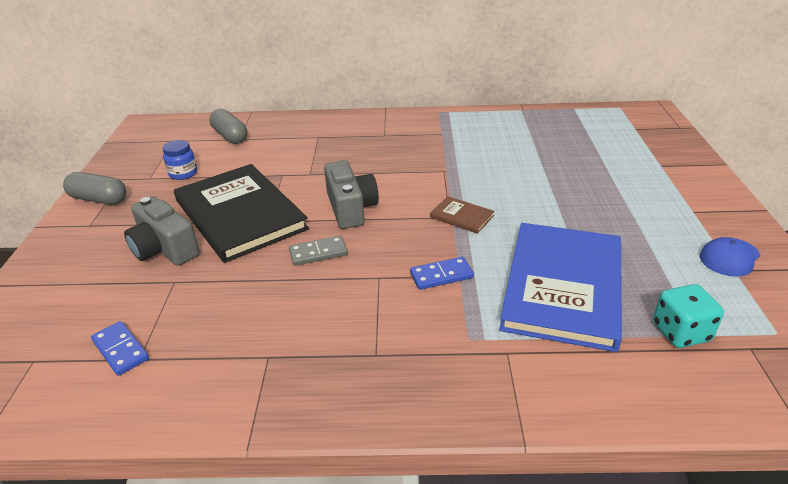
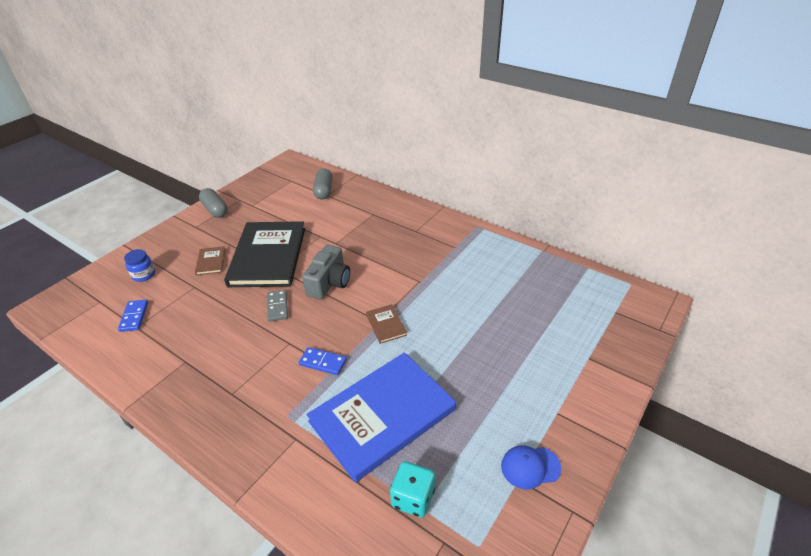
camera: 35 degrees right, 5 degrees up
grey camera [124,196,200,266] -> brown book [195,246,226,275]
blue jar [162,140,197,180] -> blue jar moved to [124,249,155,282]
grey domino [289,236,348,266] -> grey domino turned 60 degrees clockwise [267,290,288,322]

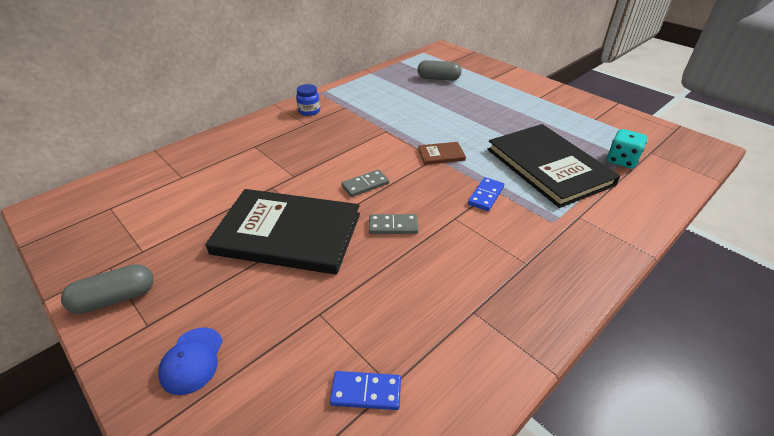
camera: 80 degrees left, 0 degrees up
blue jar [124,249,155,282] -> blue jar moved to [296,84,320,116]
brown book [195,246,226,275] -> none
grey camera [302,245,350,299] -> grey domino [341,169,389,197]
blue book [307,352,456,482] -> black book [487,124,620,208]
grey capsule [313,169,333,199] -> grey capsule moved to [417,60,462,81]
blue cap [501,445,561,489] -> blue cap moved to [158,327,223,395]

